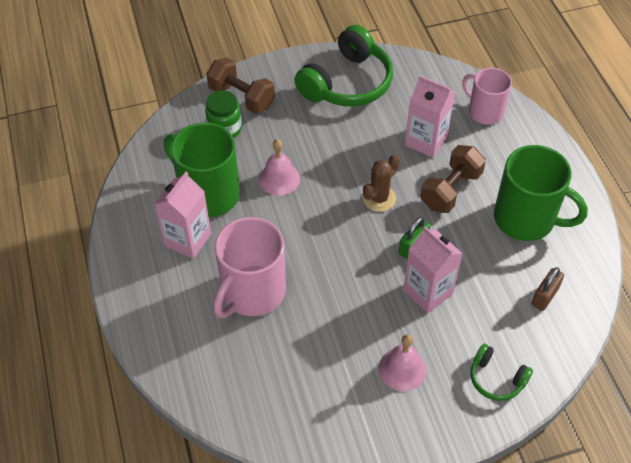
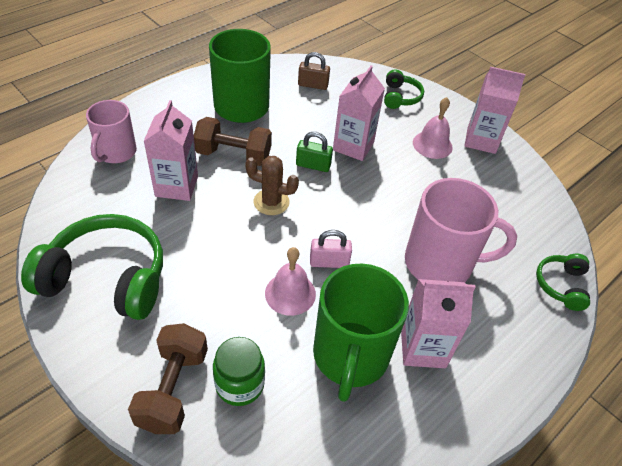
camera: 120 degrees left, 5 degrees down
none -> pink padlock [310,230,352,268]
none -> pink carton [464,67,526,154]
none -> green headphones [536,254,590,311]

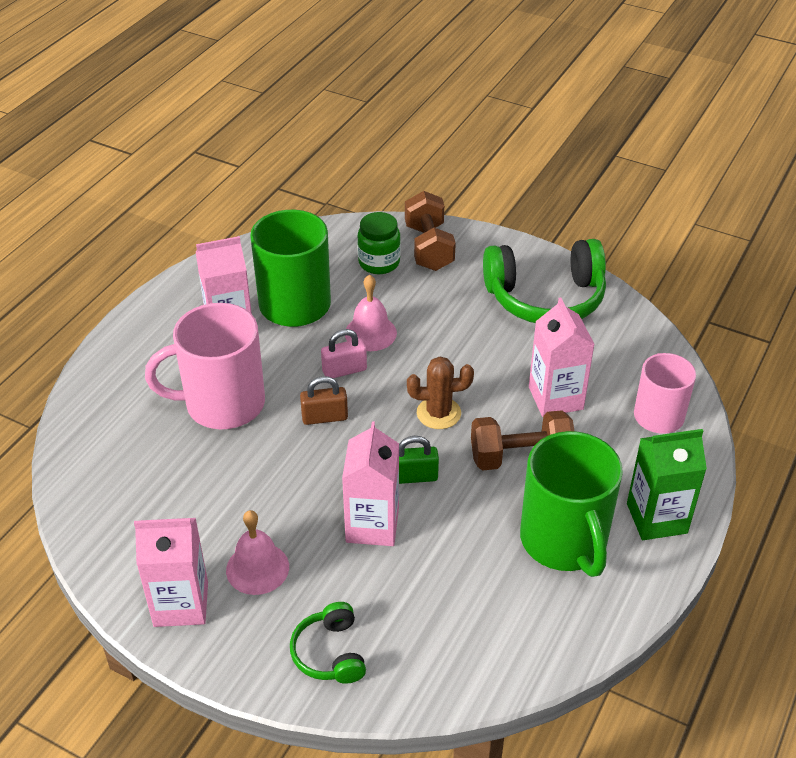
camera: 165 degrees right, 5 degrees down
brown padlock [298,52,330,90] -> brown padlock moved to [300,376,348,425]
green headphones [536,254,590,311] -> none
none -> green carton [627,429,707,540]

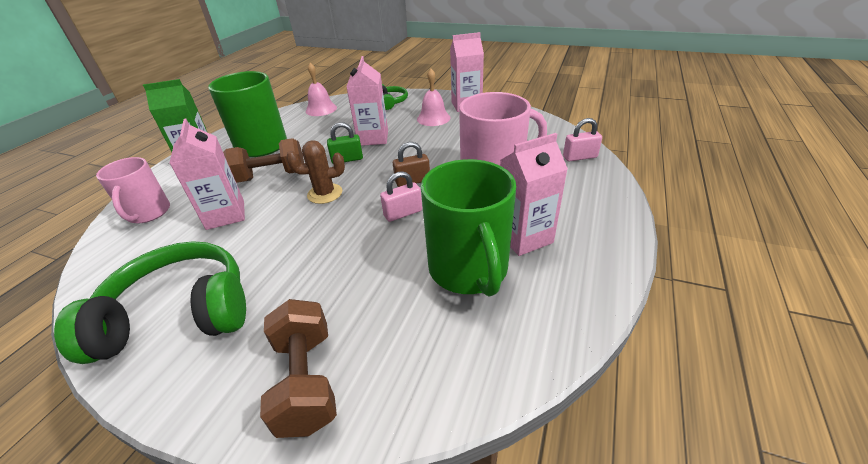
camera: 175 degrees right, 5 degrees down
pink bell [345,274,397,351] -> pink bell moved to [305,63,337,116]
green jar [357,212,400,274] -> none
none -> pink padlock [563,118,602,161]

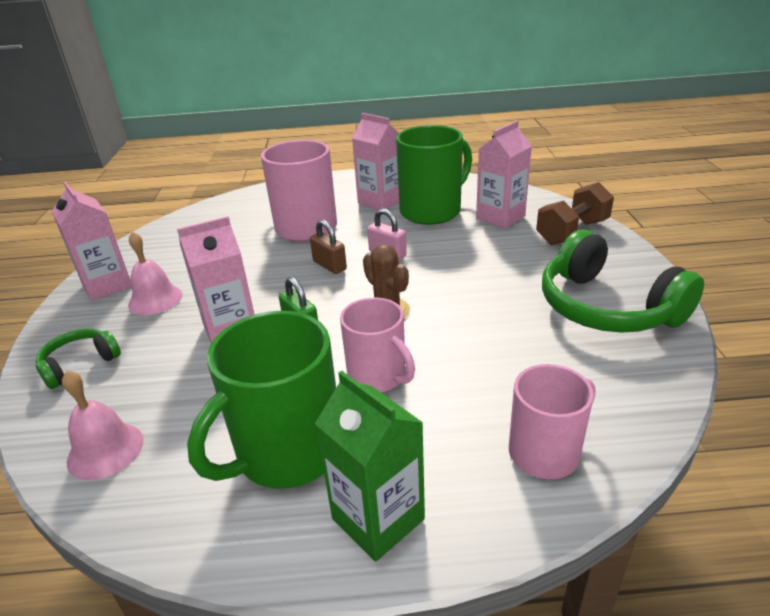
camera: 115 degrees left, 5 degrees down
pink carton [170,118,245,230] -> pink carton moved to [476,121,532,229]
brown dumbbell [223,138,304,183] -> pink mug [340,297,415,392]
pink padlock [563,118,602,161] -> none

